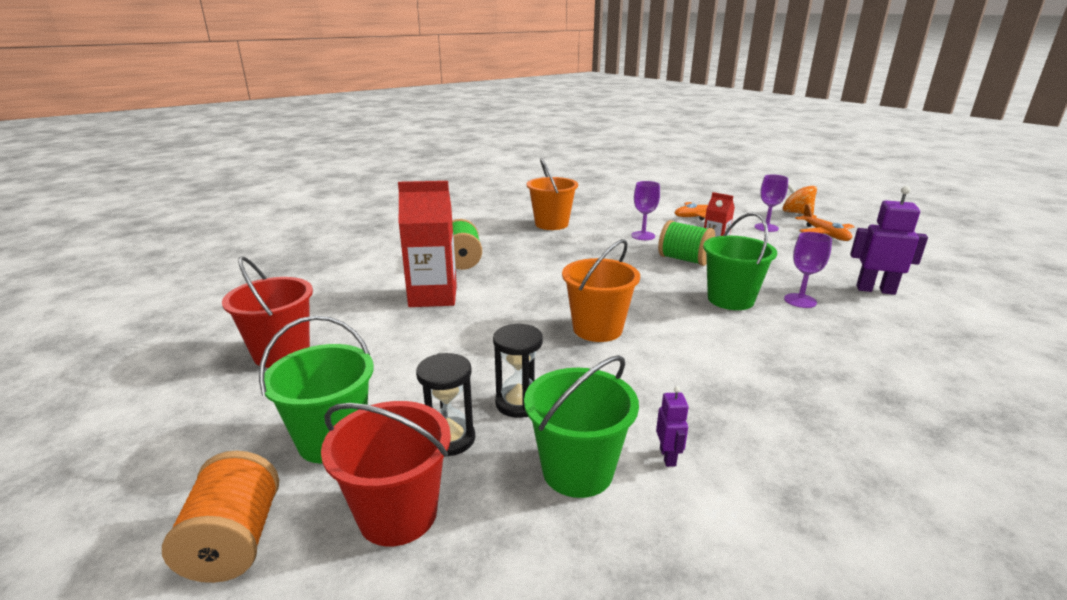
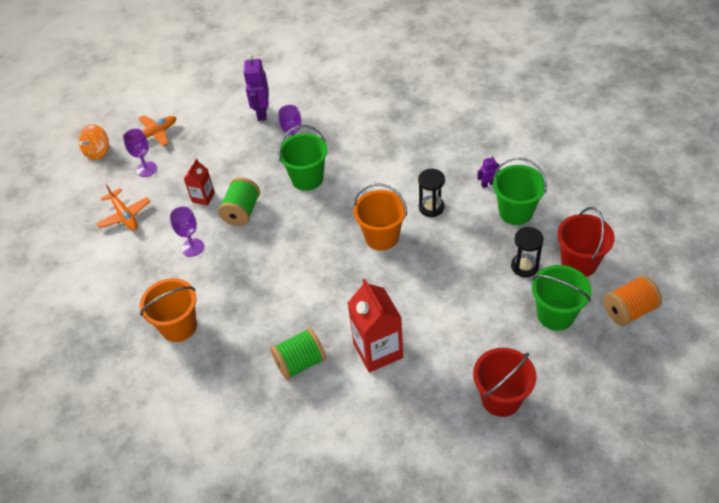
camera: 105 degrees left, 25 degrees up
black hourglass [493,324,543,418] -> black hourglass moved to [418,169,445,217]

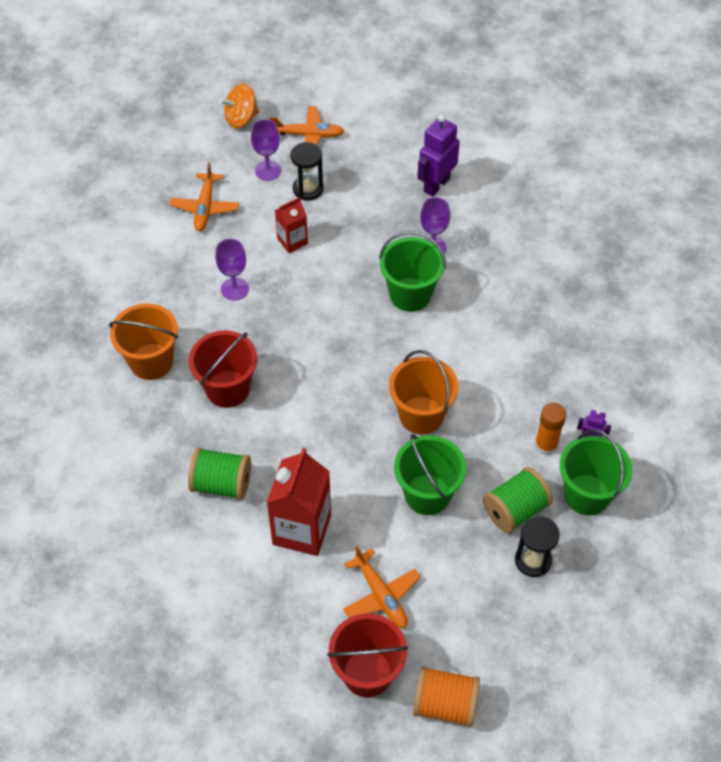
camera: 35 degrees right, 5 degrees up
green spool [218,177,260,226] -> green spool moved to [483,467,553,533]
black hourglass [418,169,445,217] -> black hourglass moved to [290,142,323,201]
green bucket [532,265,592,331] -> green bucket moved to [394,434,466,515]
red bucket [557,207,615,277] -> red bucket moved to [189,331,257,408]
orange spool [603,276,662,326] -> orange spool moved to [413,666,480,727]
none -> orange plane [343,545,420,628]
none -> orange glue stick [535,403,566,455]

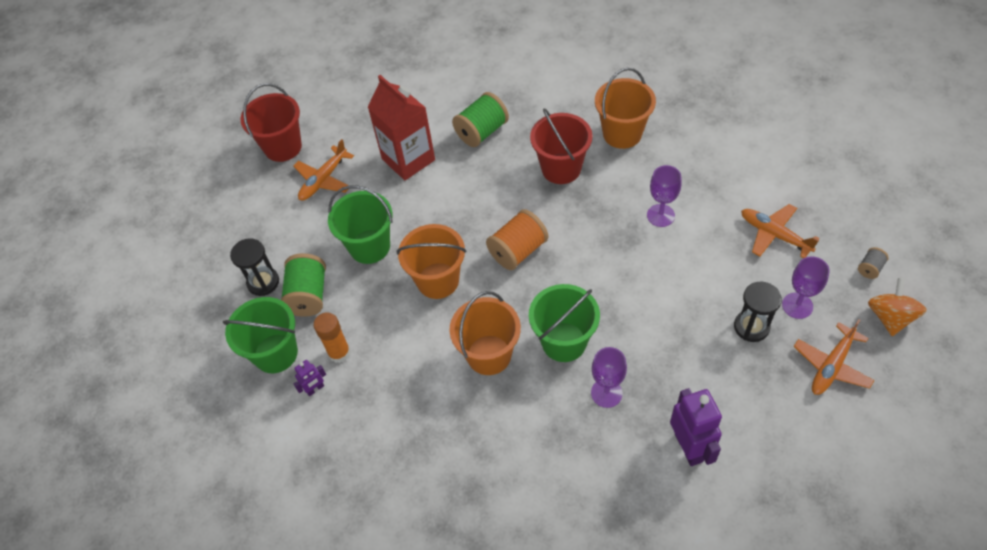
camera: 130 degrees right, 0 degrees up
red carton [275,197,308,253] -> none
orange plane [343,545,420,628] -> orange plane turned 60 degrees counterclockwise [293,139,354,200]
orange spool [413,666,480,727] -> orange spool moved to [486,209,548,270]
none -> orange bucket [449,291,521,375]
none -> grey spool [858,247,889,279]

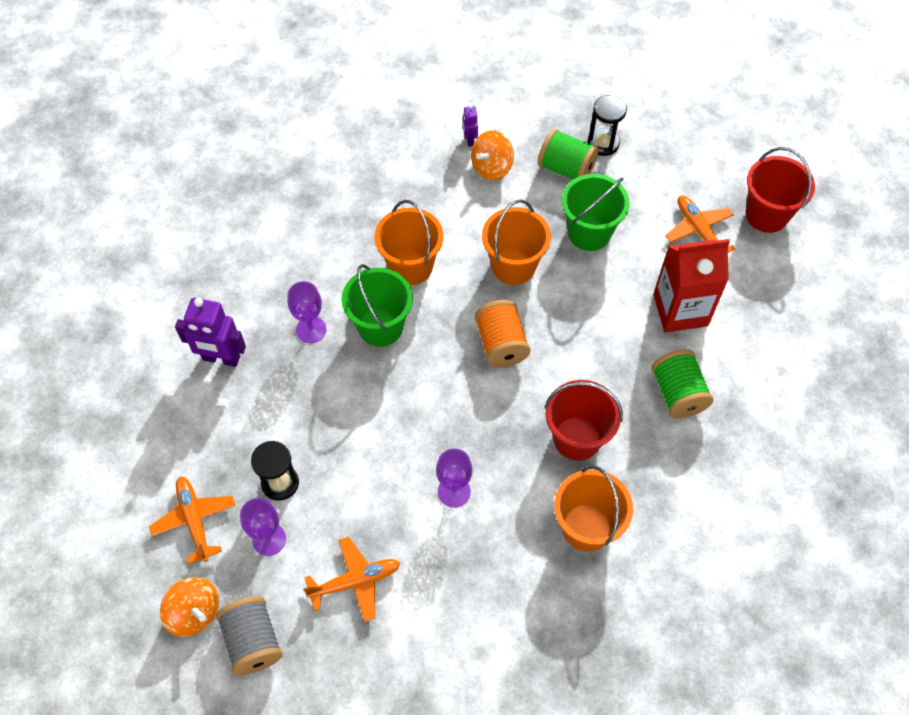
camera: 115 degrees right, 5 degrees up
green bucket [223,297,298,373] -> none
orange glue stick [314,313,351,363] -> orange spinning top [471,130,514,181]
grey spool [858,247,889,279] -> grey spool [216,596,283,675], size x2.04

